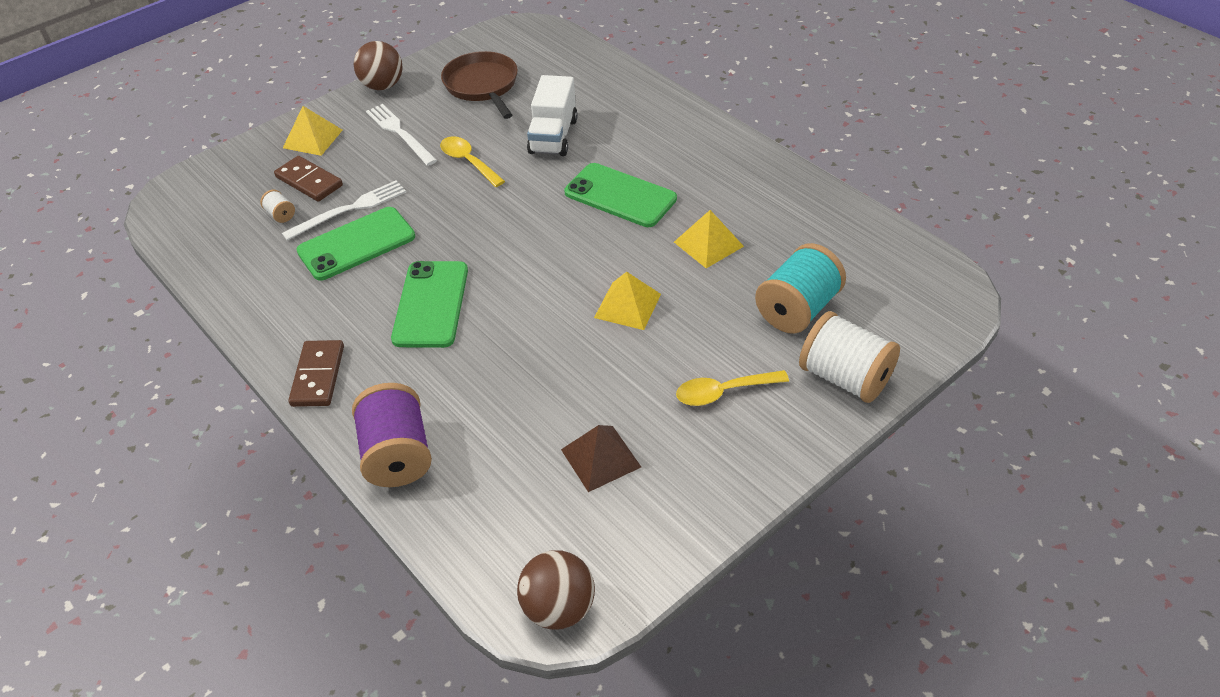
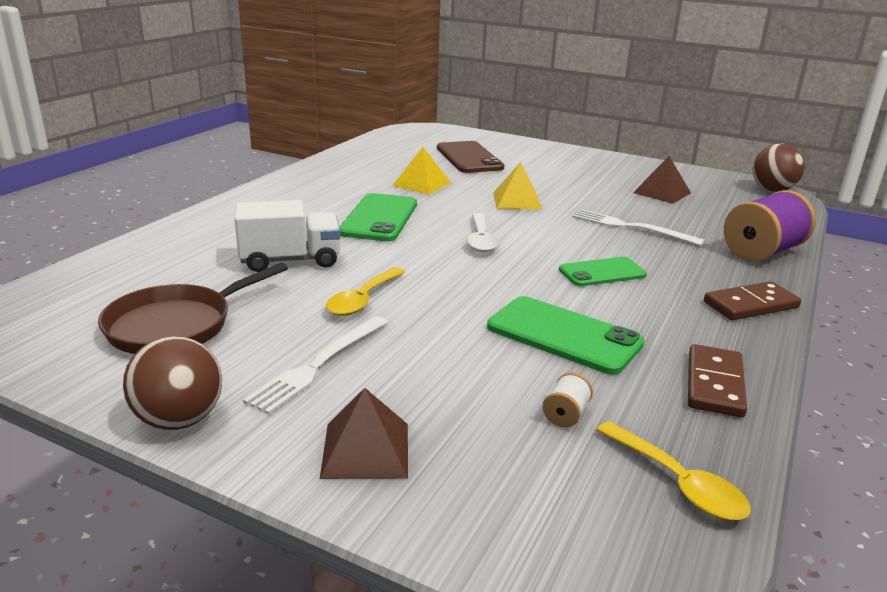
camera: 115 degrees left, 20 degrees down
brown domino [274,156,343,202] -> brown domino moved to [688,344,747,418]
white fork [282,181,406,241] -> white fork moved to [573,209,705,246]
yellow pyramid [283,106,343,156] -> brown pyramid [320,388,408,479]
green phone [391,261,468,348] -> green phone [559,257,647,286], size x0.66
yellow spoon [676,370,789,406] -> yellow spoon moved to [596,421,751,520]
turquoise spool [755,243,846,334] -> brown phone [437,141,504,173]
white spool [799,311,900,403] -> none
none -> white spoon [467,213,499,252]

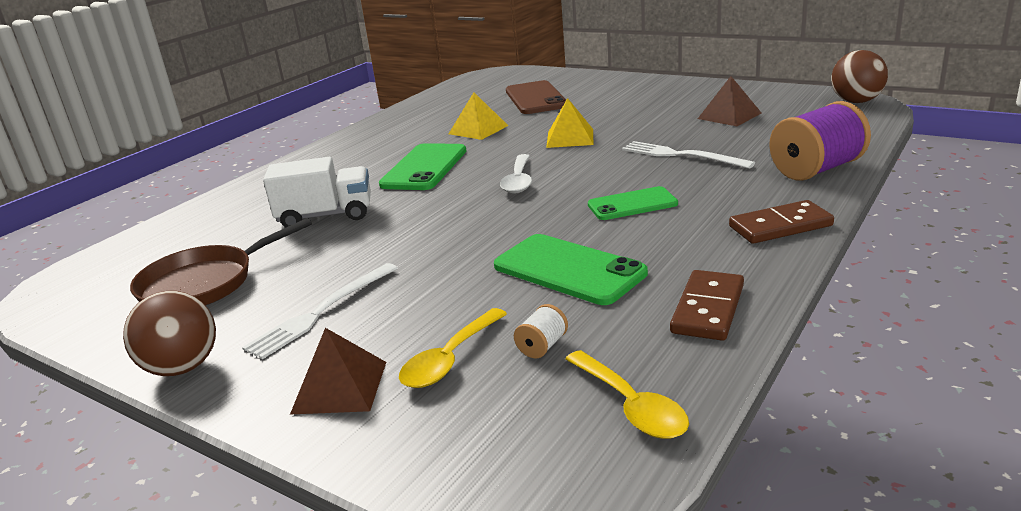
camera: 10 degrees right, 0 degrees up
yellow spoon [326,267,405,316] -> yellow spoon moved to [399,308,507,388]

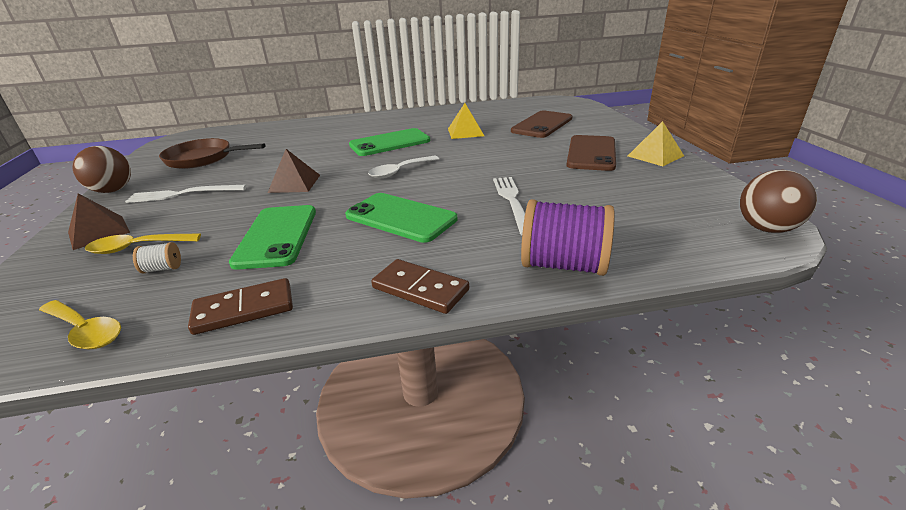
camera: 45 degrees right, 5 degrees up
white truck [263,157,371,228] -> none
yellow pyramid [546,98,593,148] -> yellow pyramid moved to [628,121,684,166]
yellow spoon [565,350,689,439] -> yellow spoon turned 75 degrees counterclockwise [39,300,121,349]
green phone [588,186,678,220] -> green phone [345,193,458,243], size x1.52
brown pyramid [698,76,761,126] -> brown pyramid moved to [268,149,320,193]
none -> brown phone [566,135,616,171]

